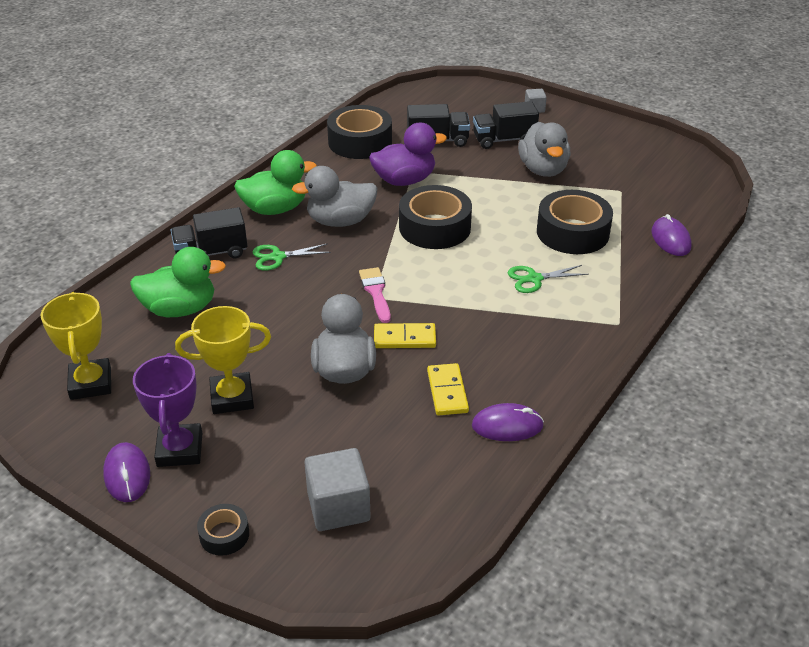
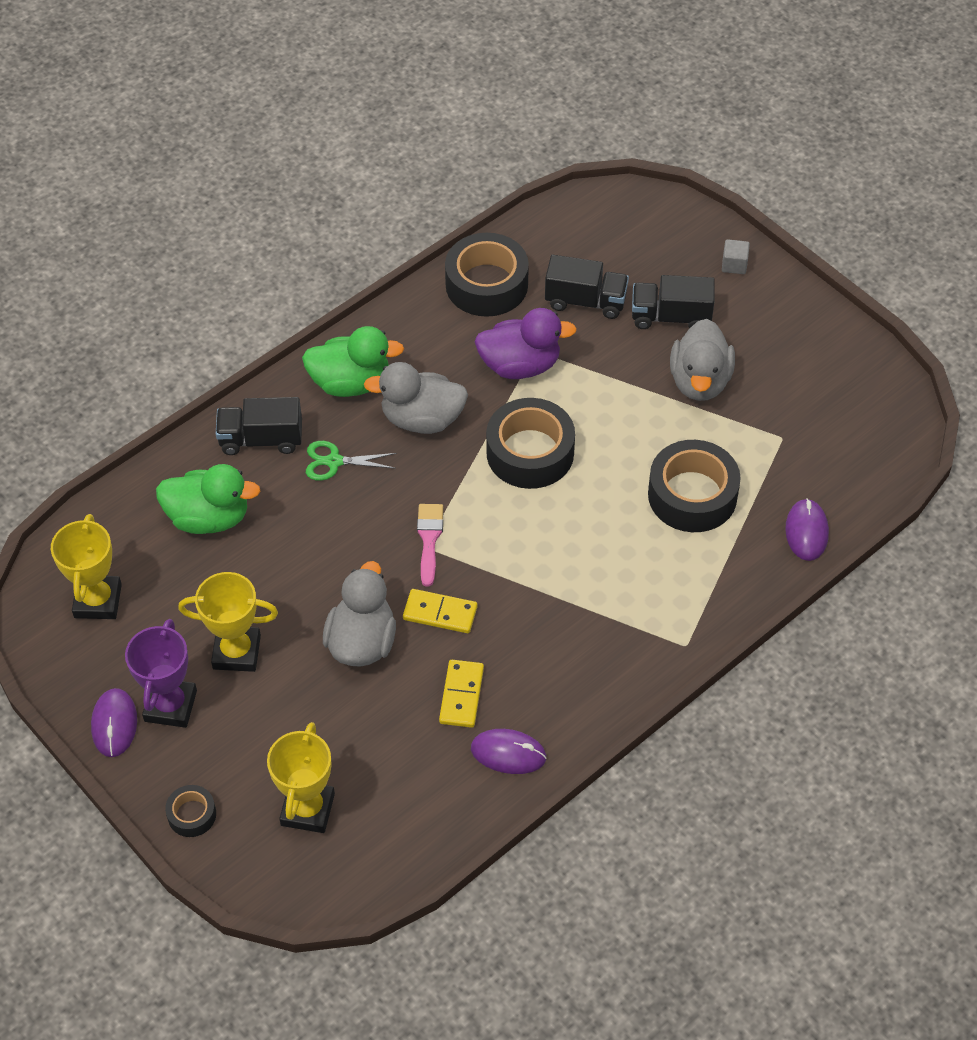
camera: 15 degrees right, 15 degrees up
grey cube [304,448,371,531] -> yellow trophy [267,722,335,833]
green scissors [508,265,589,293] -> none

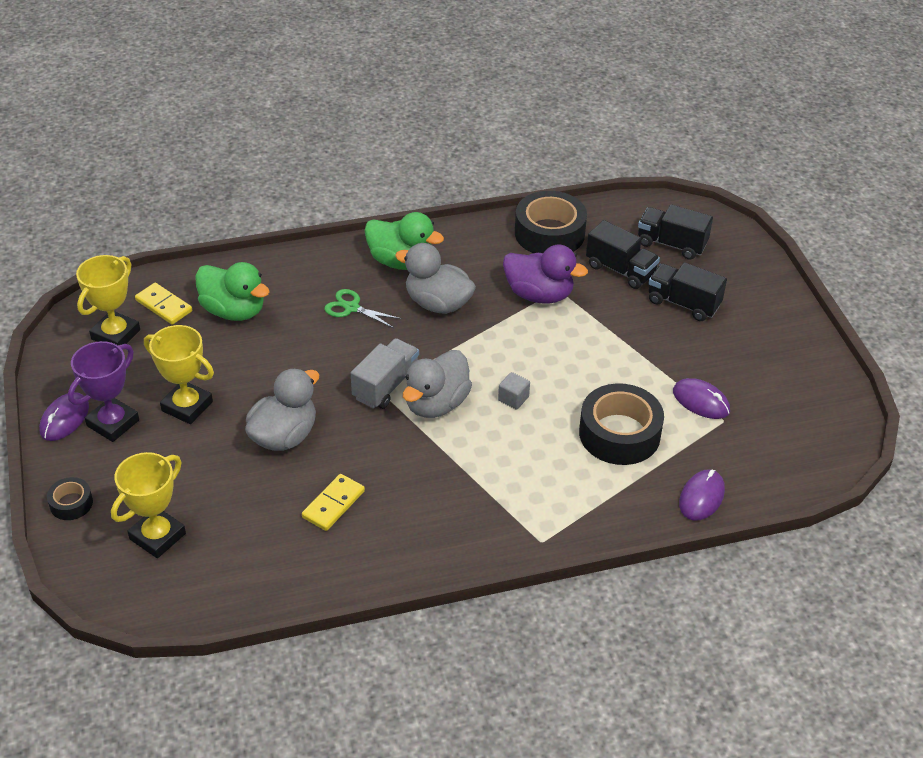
camera: 25 degrees right, 10 degrees down
black truck [216,397,302,455] -> black truck moved to [638,204,713,260]
yellow domino [403,589,477,633] -> yellow domino moved to [135,283,192,325]
pink brush [417,504,443,587] -> grey truck [351,338,419,409]
purple mouse [471,729,547,774] -> purple mouse moved to [673,378,730,419]
black tape [486,398,575,489] -> none
grey duck [670,319,735,401] -> grey duck moved to [403,350,472,418]
grey cube [722,239,750,274] -> grey cube moved to [498,372,530,410]

